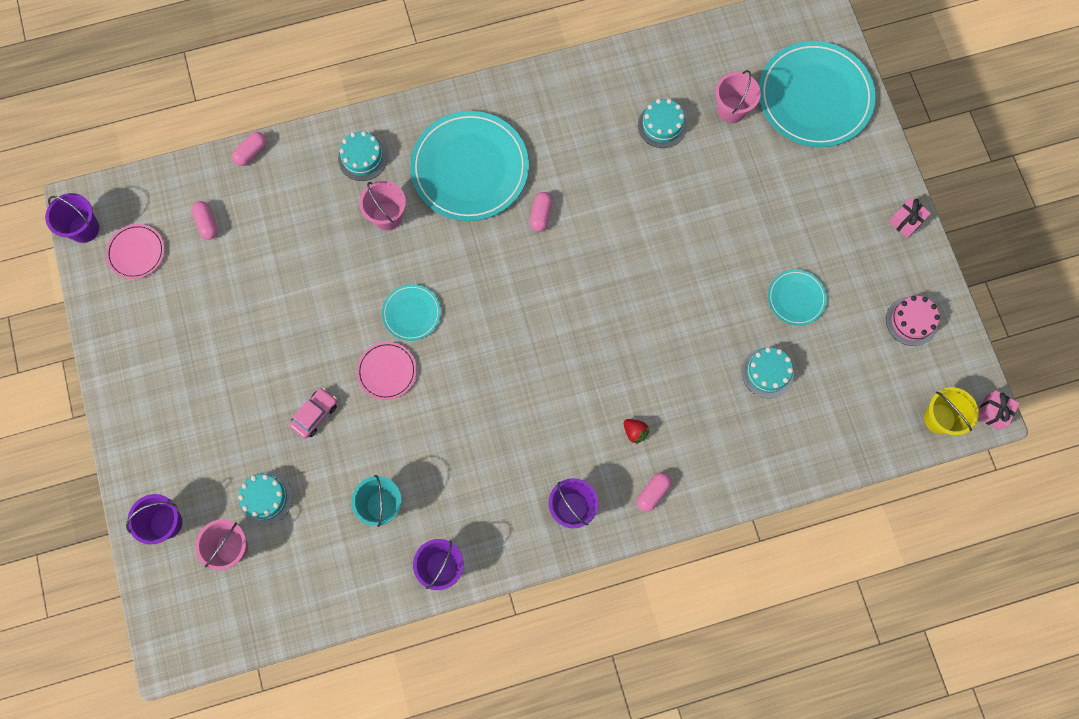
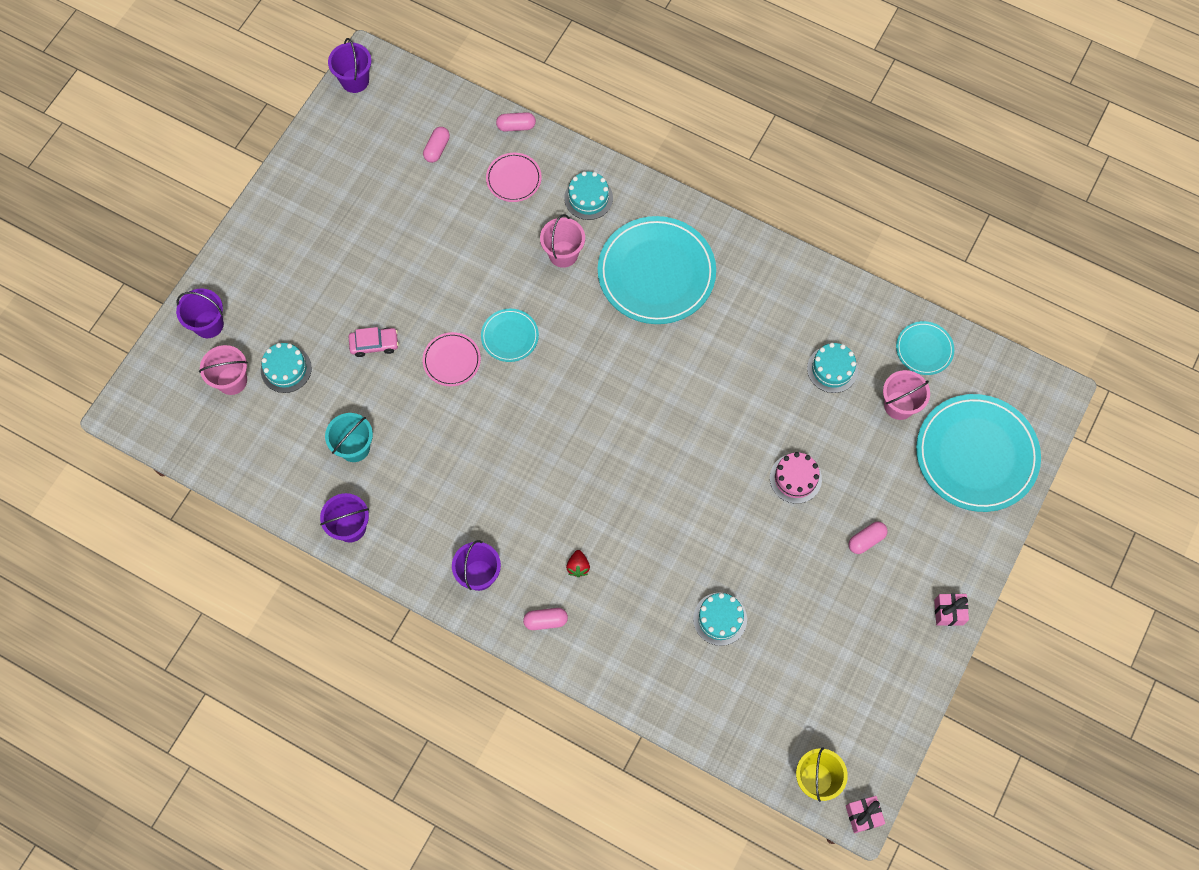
camera: 45 degrees right, 5 degrees down
pink plate [106,224,165,279] -> pink plate moved to [486,153,542,202]
pink capsule [530,192,552,232] -> pink capsule moved to [848,522,888,554]
turquoise plate [768,269,827,326] -> turquoise plate moved to [896,321,954,375]
pink cake [886,296,940,346] -> pink cake moved to [770,452,822,504]

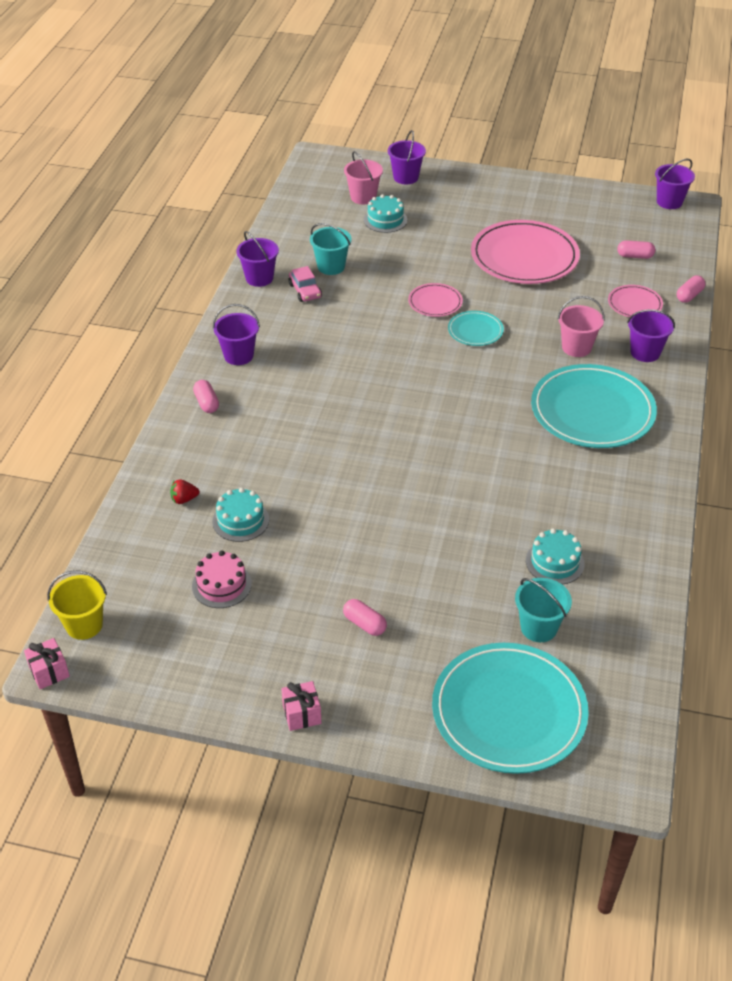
camera: 75 degrees right, 25 degrees down
pink car [349,327,399,357] -> pink car moved to [289,266,322,302]
pink capsule [496,112,536,132] -> pink capsule turned 60 degrees clockwise [677,276,705,303]
turquoise cake [564,171,613,220] -> purple bucket [627,309,675,362]
red strawberry [566,550,590,577] -> red strawberry moved to [170,479,199,504]
pink cake [770,452,822,504] -> pink cake moved to [192,551,252,608]
pink bucket [883,370,930,420] -> turquoise bucket [515,578,572,642]
turquoise plate [896,321,954,375] -> none
none -> pink plate [471,220,580,284]

